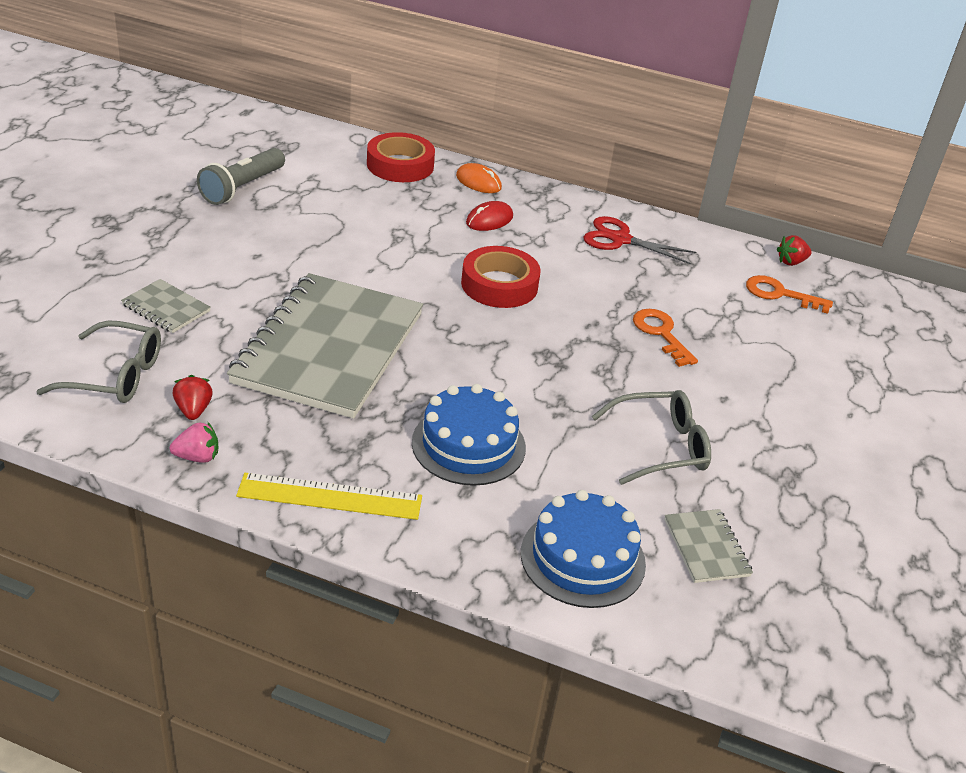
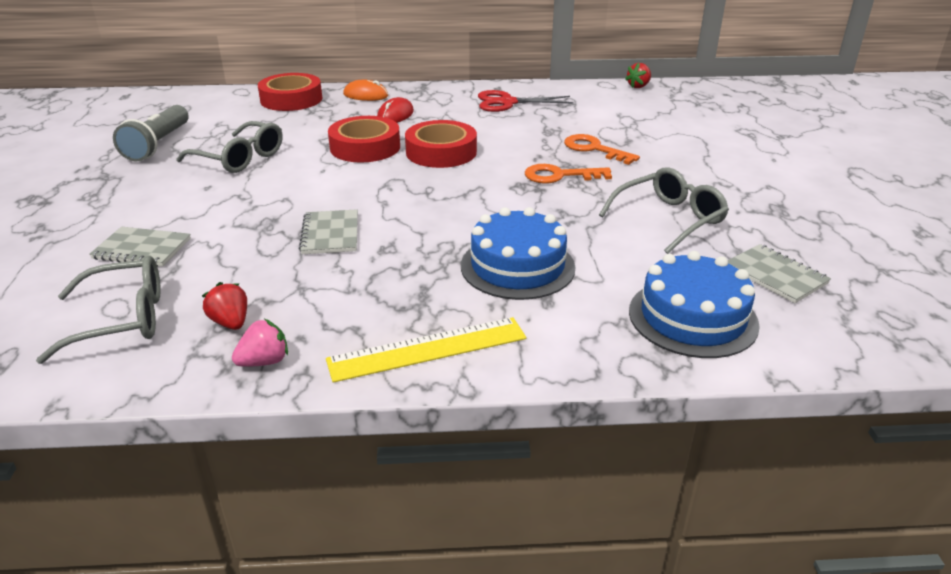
camera: 20 degrees left, 5 degrees down
grey notebook [227,273,423,419] -> grey notebook [299,209,358,254], size x0.40
orange key [746,275,833,314] -> orange key moved to [525,164,612,184]
none -> grey glasses [176,121,283,173]
none -> red tape [328,116,400,162]

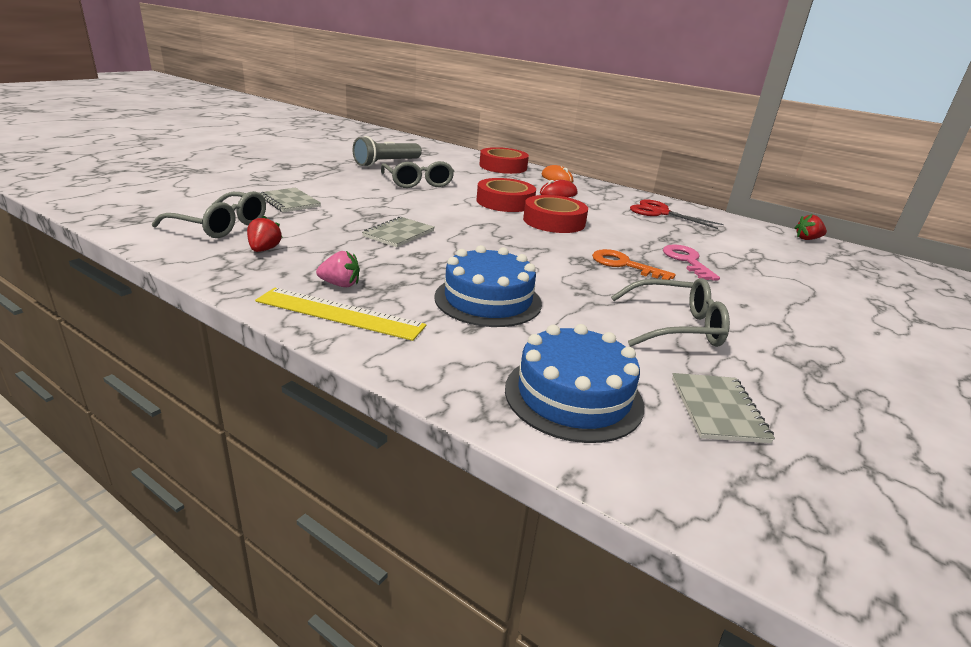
camera: 35 degrees right, 5 degrees down
pink strawberry [232,319,288,367] -> pink strawberry moved to [316,251,360,287]
orange key [564,134,640,165] -> pink key [663,244,720,281]

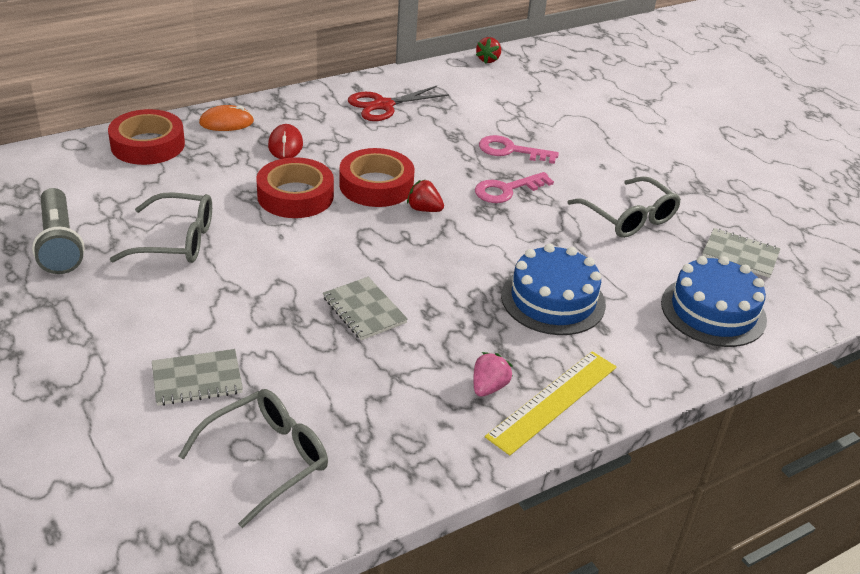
camera: 65 degrees left, 10 degrees up
red strawberry [247,215,283,252] -> red strawberry moved to [407,180,444,212]
orange key [592,249,676,280] -> pink key [475,172,554,203]
grey glasses [611,278,730,347] -> grey glasses turned 120 degrees clockwise [567,176,681,238]

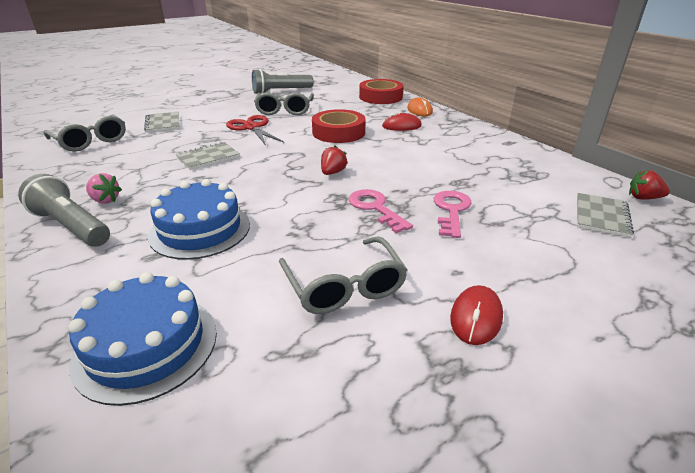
camera: 90 degrees right, 5 degrees down
red tape [339,148,414,207] -> none
red scissors [348,86,449,121] -> red scissors moved to [226,115,284,146]
yellow ruler [485,351,617,455] -> grey flashlight [18,174,110,247]
grey glasses [567,176,681,238] -> grey glasses turned 75 degrees counterclockwise [279,236,408,314]
grey notebook [702,228,780,278] -> grey notebook moved to [577,193,634,238]
none -> red mouse [450,285,503,345]

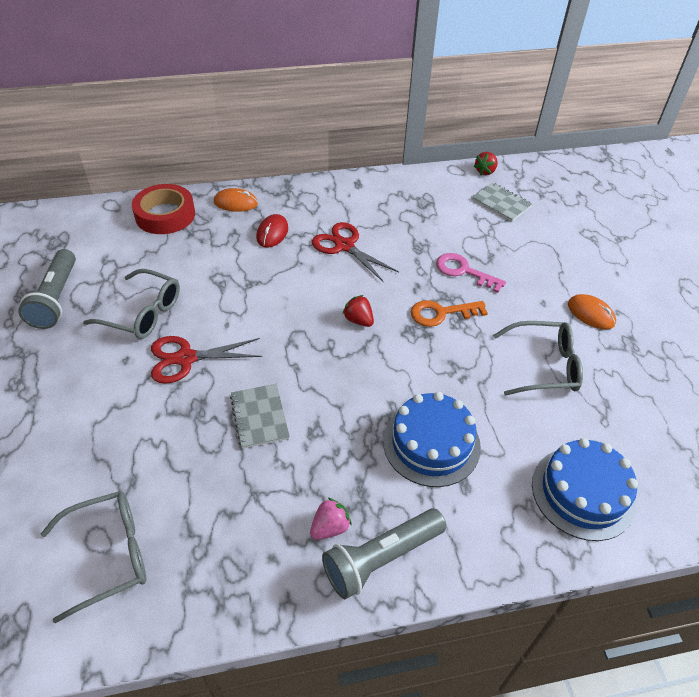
camera: 70 degrees left, 15 degrees up
grey notebook [144,112,180,133] -> none
red tape [312,109,366,143] -> none
pink key [349,189,413,233] -> orange key [411,300,488,327]
red mouse [450,285,503,345] -> orange mouse [568,294,616,329]
none -> red scissors [312,222,399,281]

